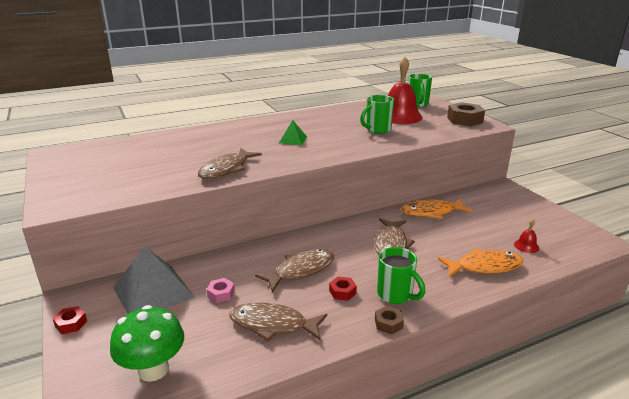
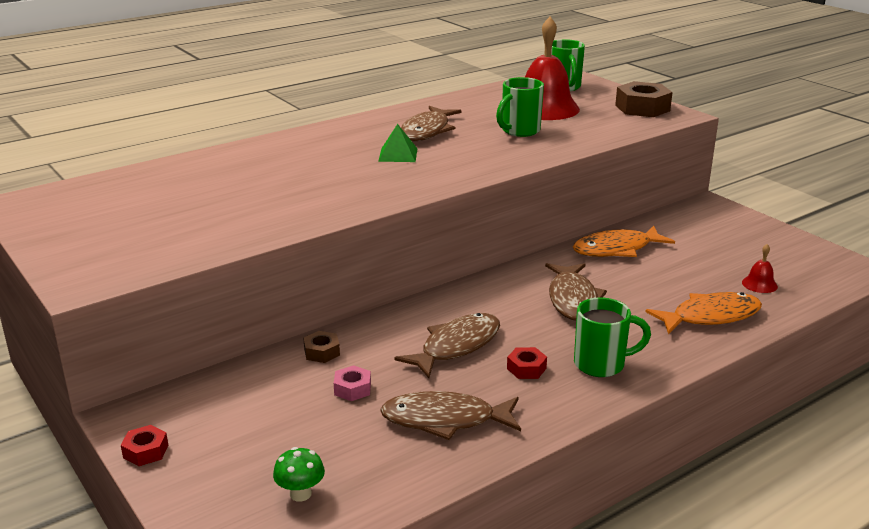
camera: 10 degrees left, 0 degrees up
green mushroom [110,305,184,382] -> green mushroom [273,447,325,502], size x0.51
grey pyramid [113,246,194,314] -> none
brown fish [198,148,262,179] -> brown fish moved to [401,106,462,141]
brown nut [375,306,404,334] -> brown nut moved to [303,331,340,363]
green mug [377,247,425,304] -> green mug turned 45 degrees counterclockwise [574,297,651,377]

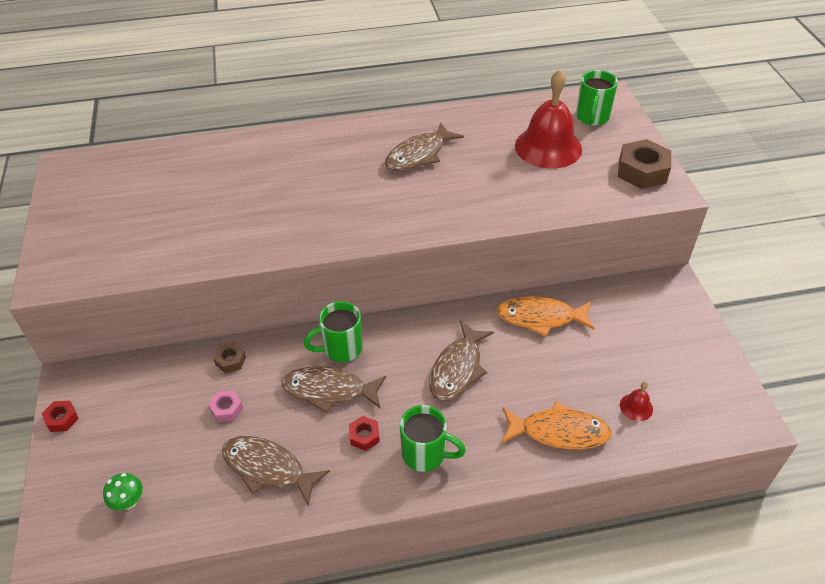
camera: 25 degrees right, 20 degrees up
green pyramid [378,124,418,162] -> none
brown fish [394,313,500,378] -> brown fish turned 150 degrees counterclockwise [282,366,386,413]
green mug [496,77,544,137] -> green mug moved to [304,301,363,362]

